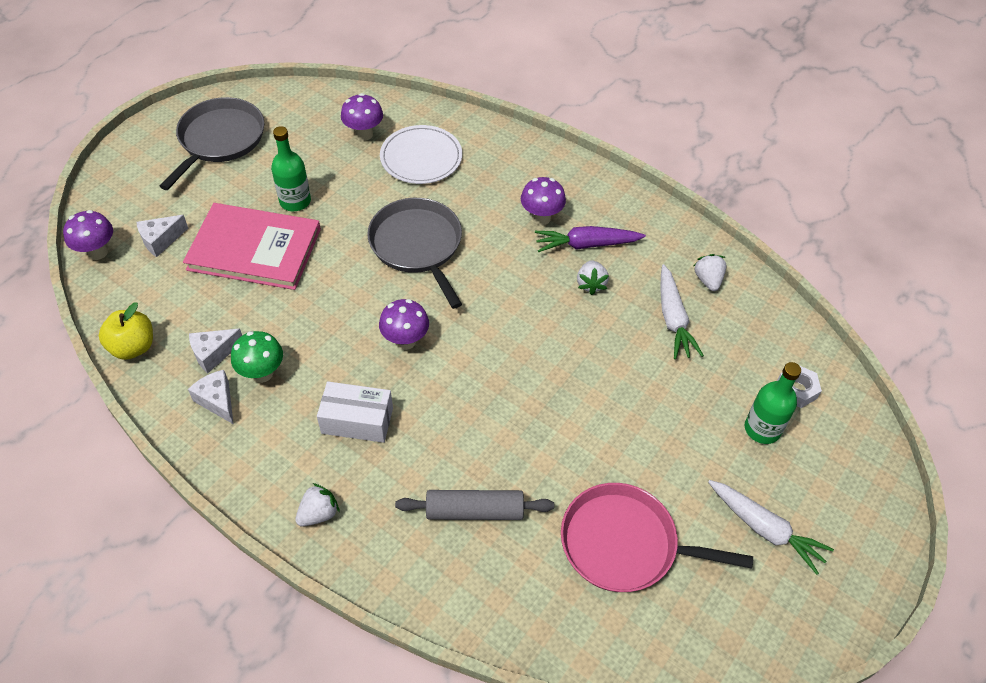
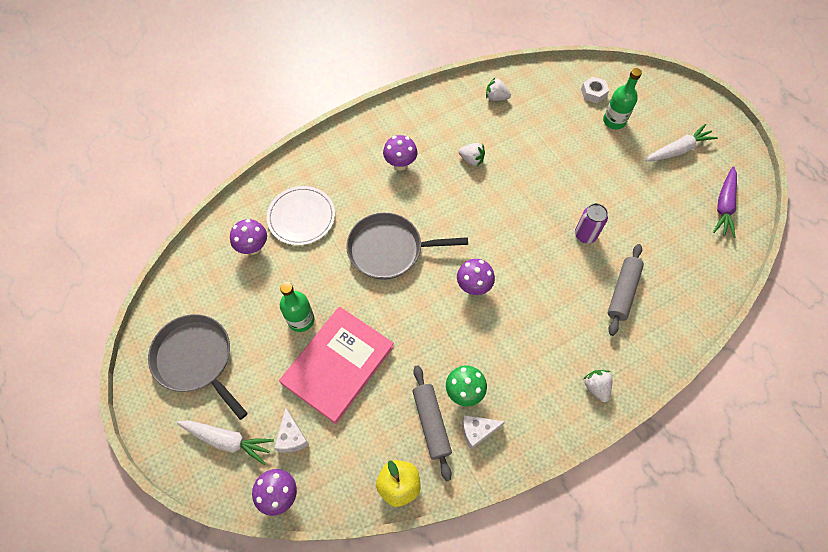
camera: 65 degrees left, 10 degrees up
white cheese [189,328,242,373] -> grey rolling pin [412,365,452,481]
white box [317,381,393,443] -> none
purple carrot [535,226,646,252] -> purple carrot moved to [713,166,737,238]
pink pan [561,483,753,592] -> none
white carrot [660,264,704,359] -> white carrot moved to [177,420,274,465]
none -> purple can [575,203,608,243]

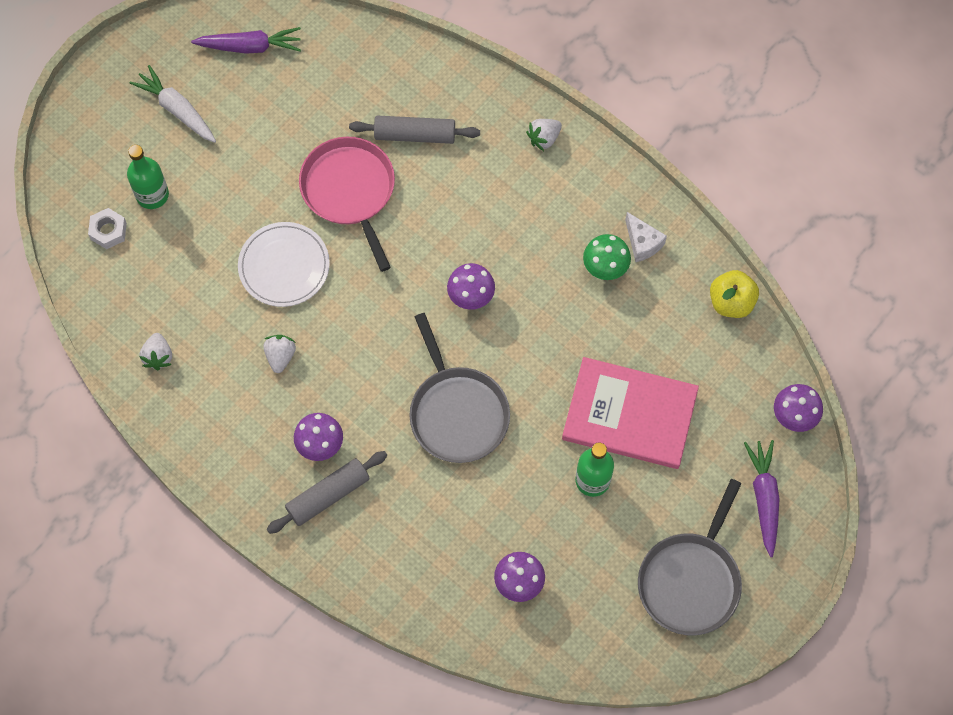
camera: 110 degrees left, 5 degrees up
white carrot [177,420,274,465] -> purple carrot [744,440,780,557]
white plate [267,186,335,245] -> white plate moved to [238,222,330,307]
white cheese [274,407,309,453] -> none
grey rolling pin [412,365,452,481] -> grey rolling pin moved to [267,451,387,534]
purple can [575,203,608,243] -> pink pan [299,137,395,272]

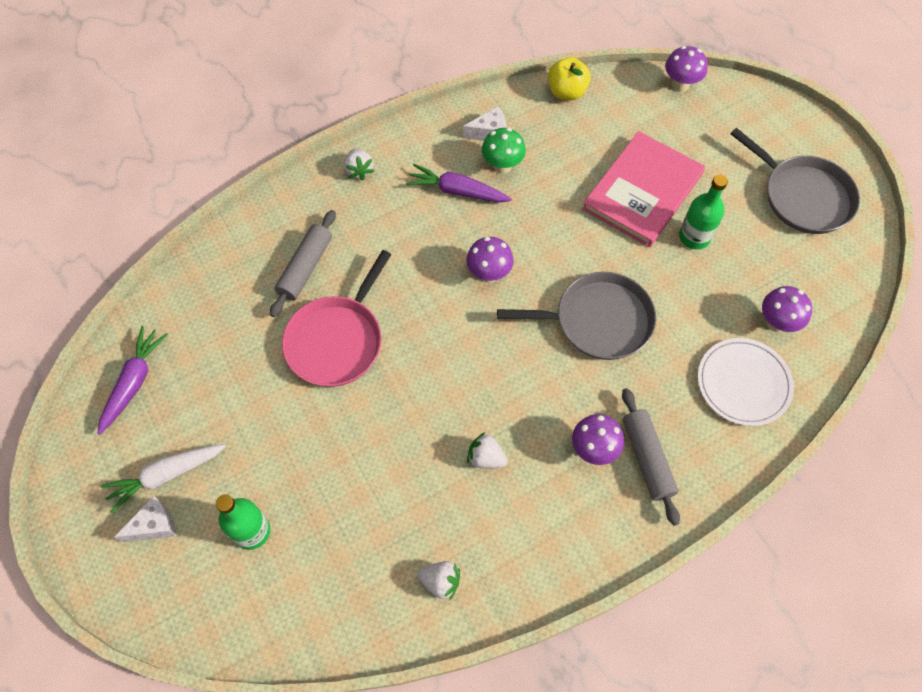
camera: 70 degrees left, 5 degrees down
white nut [88,208,127,249] -> none
white plate [238,222,330,307] -> white plate moved to [698,338,794,426]
pink pan [299,137,395,272] -> pink pan turned 60 degrees counterclockwise [282,250,391,387]
purple carrot [744,440,780,557] -> purple carrot moved to [406,164,512,203]
none -> white cheese [114,496,176,542]

